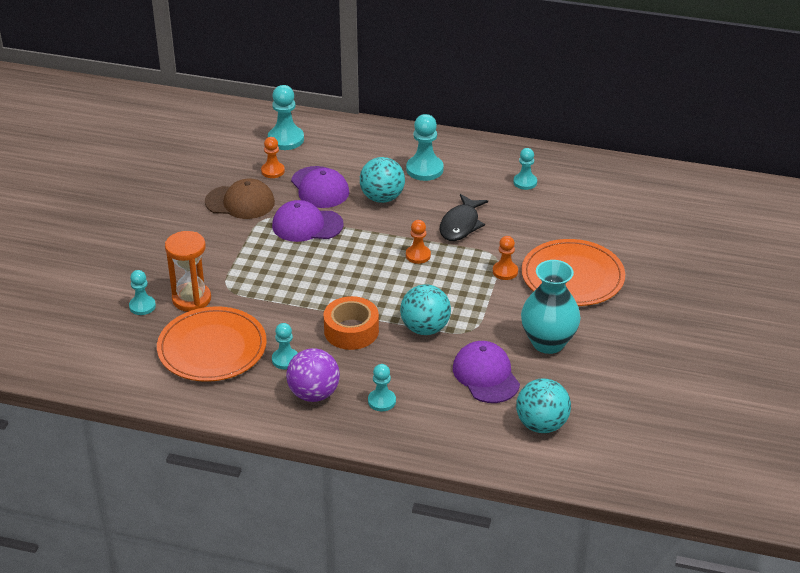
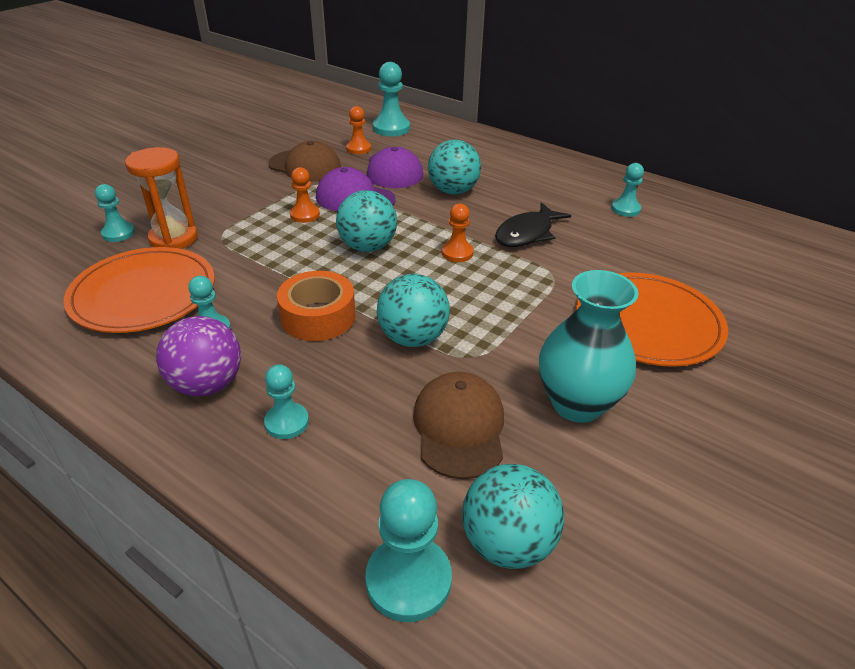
camera: 20 degrees right, 0 degrees up
turquoise pawn [406,114,444,181] -> turquoise pawn moved to [365,479,452,622]
purple cap [453,341,520,403] -> brown cap [413,372,504,479]
orange pawn [493,236,518,280] -> orange pawn moved to [290,167,320,223]
none -> turquoise ball [336,190,397,252]

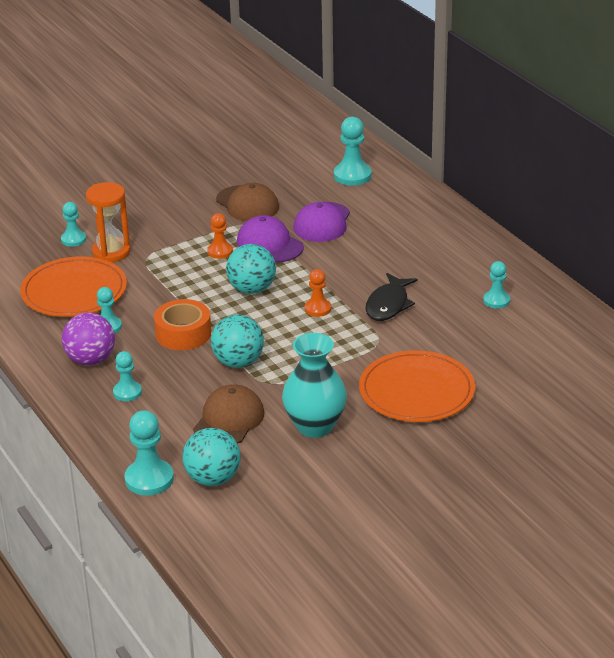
camera: 25 degrees right, 5 degrees down
orange pawn [346,106,371,154] -> none
turquoise ball [428,140,481,195] -> none
black fish [495,202,571,247] -> black fish turned 45 degrees counterclockwise [366,273,418,321]

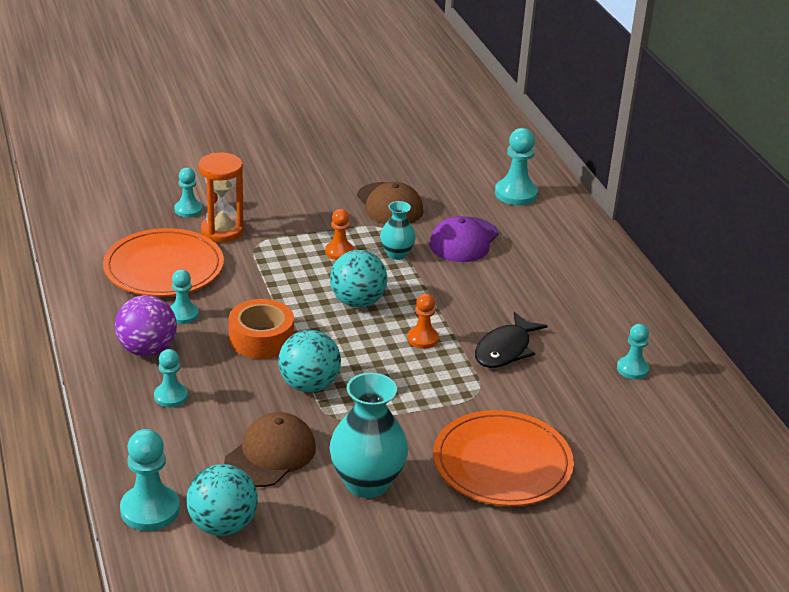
camera: 10 degrees right, 0 degrees up
purple cap [237,215,304,262] -> turquoise vase [380,201,416,260]

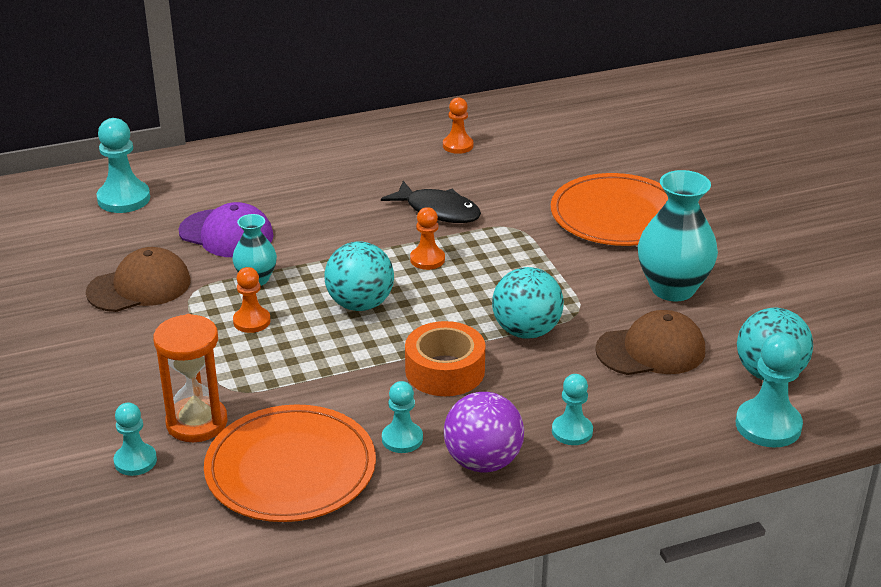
camera: 90 degrees left, 0 degrees up
brown cap [224,412,316,487] -> brown cap turned 135 degrees clockwise [595,310,705,375]
turquoise pawn [617,324,649,379] -> orange pawn [443,97,473,154]

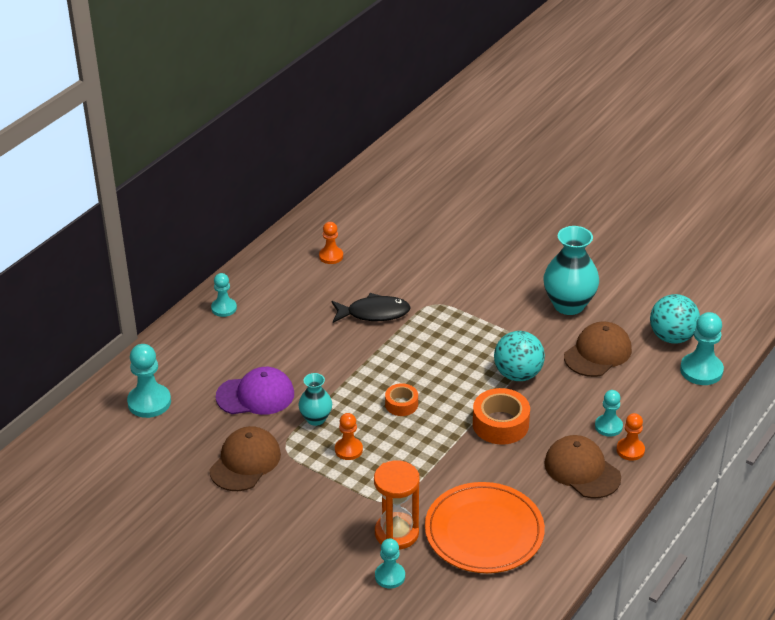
camera: 35 degrees left, 5 degrees up
turquoise ball [324,241,394,311] -> orange tape [385,383,418,416]
turquoise pawn [382,381,423,453] -> turquoise pawn moved to [211,273,237,317]
orange pawn [410,207,445,270] -> orange pawn moved to [616,413,645,461]
purple ball [444,392,524,472] -> brown cap [544,435,621,498]
orange plate [551,173,668,246] -> none

